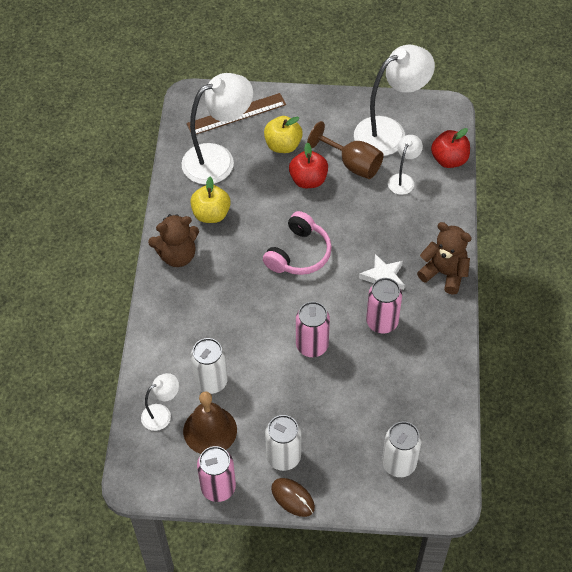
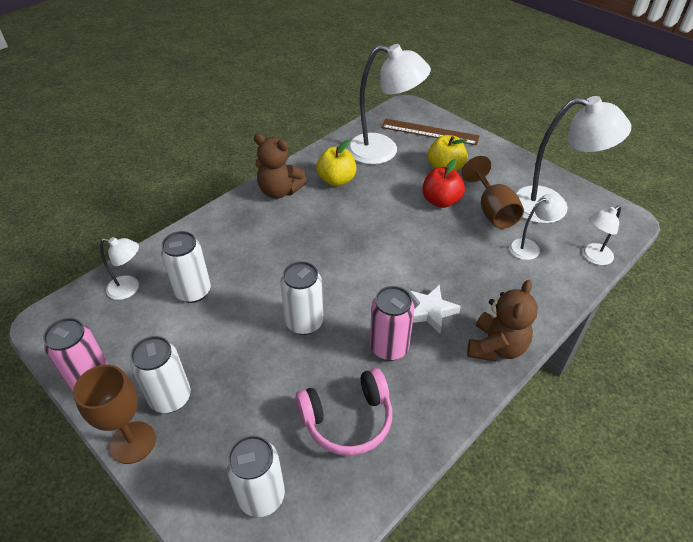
camera: 40 degrees right, 10 degrees down
brown bell [183,392,237,454] -> none
pink headphones [263,211,332,275] -> pink headphones moved to [296,368,392,456]
brown mouse [271,478,315,517] -> brown goblet [73,364,156,464]
pink can [296,302,330,357] -> white can [280,261,324,335]
brown teddy bear [417,222,472,295] -> brown teddy bear turned 45 degrees clockwise [467,280,538,362]
red apple [431,128,470,168] -> white lamp [583,205,621,265]

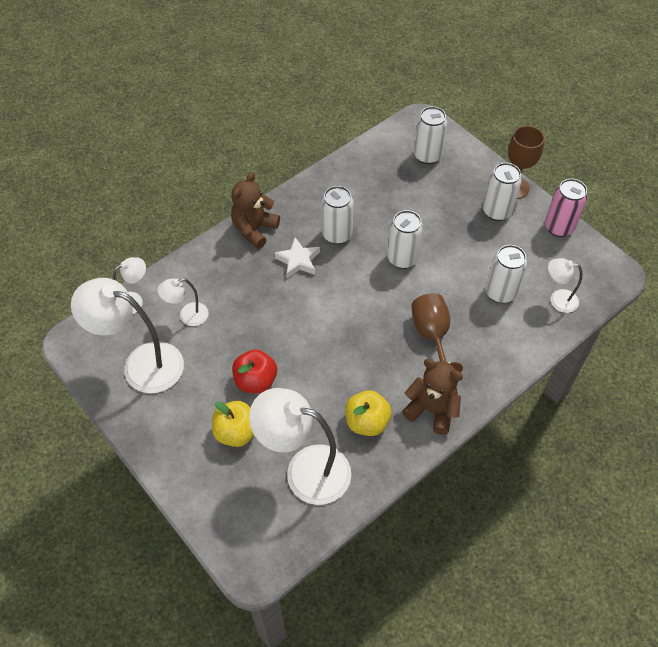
camera: 175 degrees left, 10 degrees up
pink headphones [296,368,392,456] -> none
pink can [370,286,415,361] -> white can [322,186,354,244]
brown ruler [381,119,480,145] -> none
brown goblet [462,156,524,229] -> brown goblet moved to [411,293,463,373]

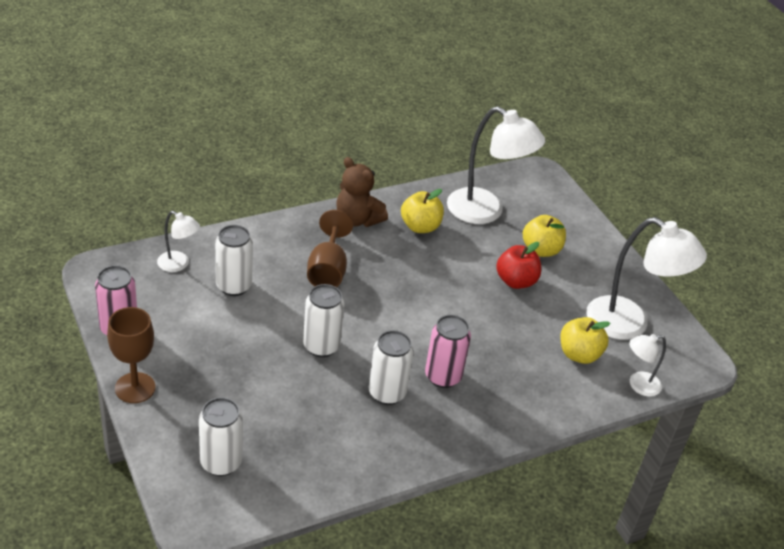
camera: 170 degrees left, 15 degrees down
white lamp [158,278,209,326] -> yellow apple [560,317,610,364]
brown teddy bear [231,172,280,249] -> none
white star [274,238,320,278] -> pink can [425,315,471,388]
white can [483,163,522,221] -> none

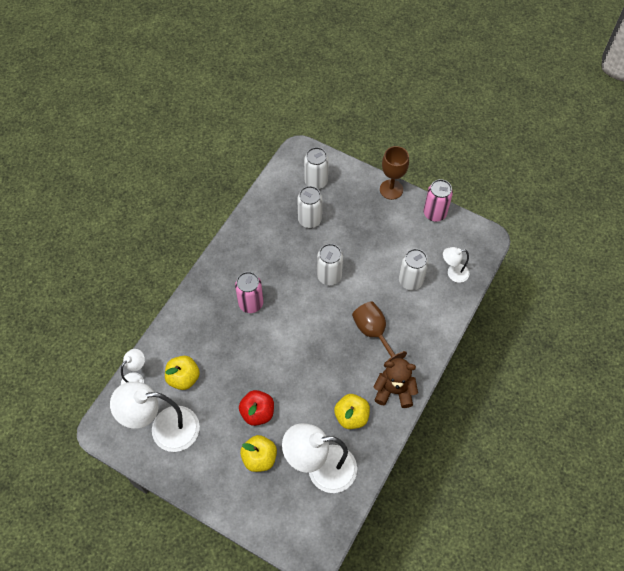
camera: 150 degrees right, 20 degrees up
white can [369,330,414,405] -> white can moved to [297,186,322,228]

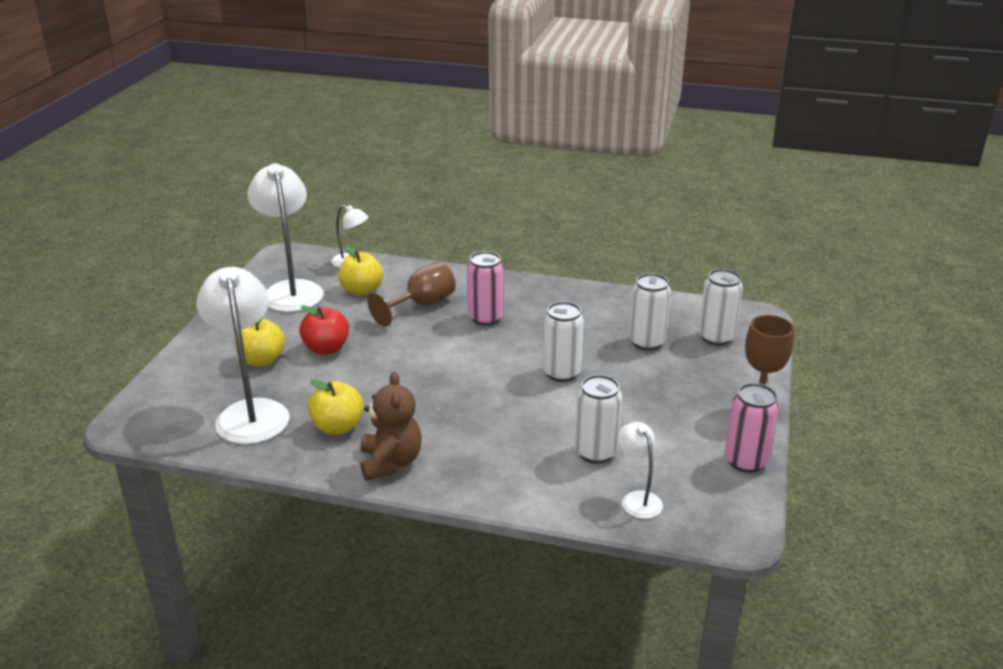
camera: 75 degrees right, 30 degrees down
brown goblet [352,301,407,368] -> brown goblet moved to [368,262,456,327]

